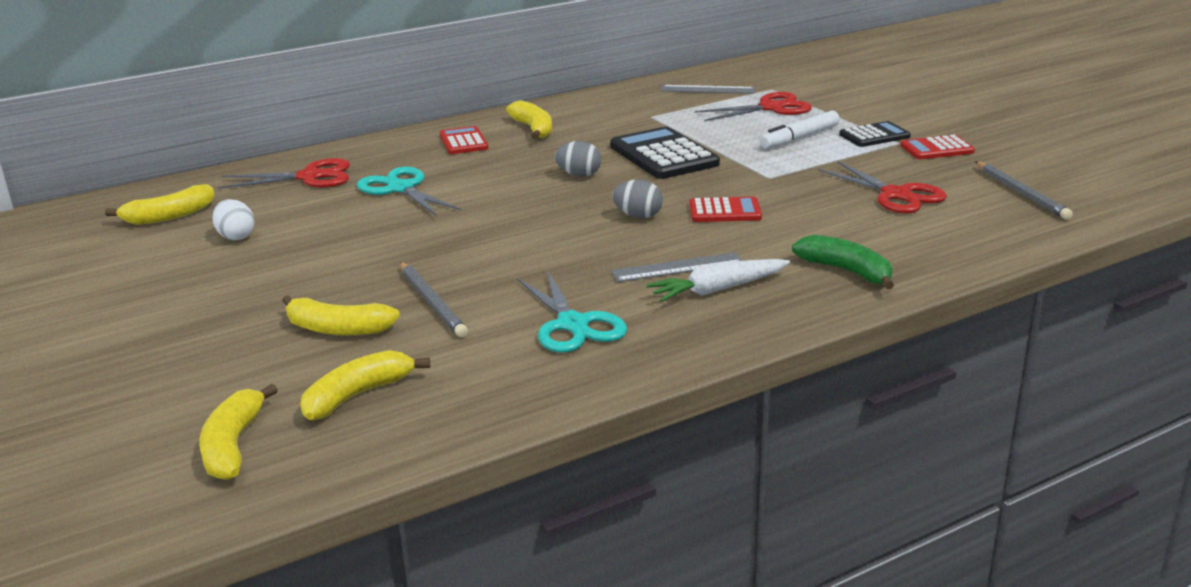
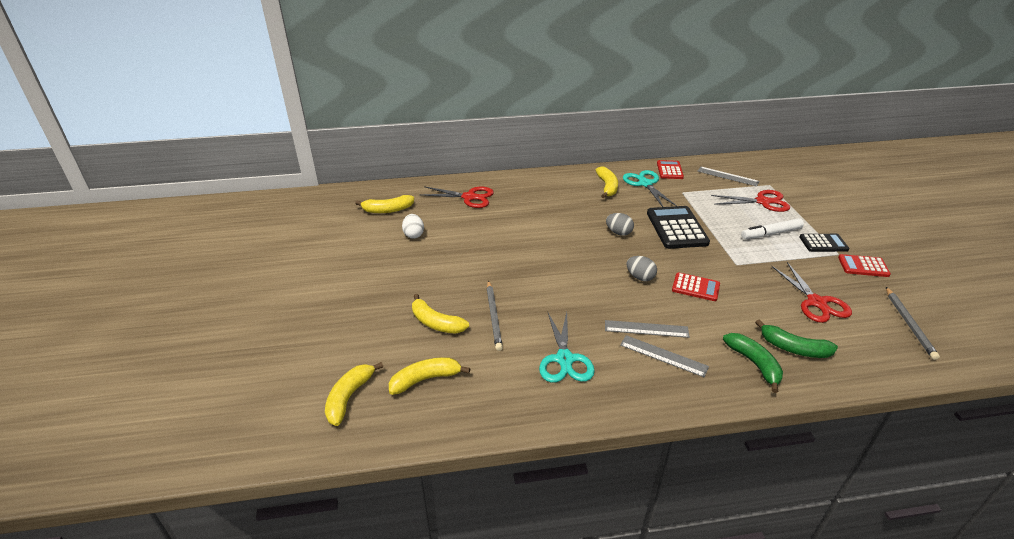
camera: 20 degrees right, 10 degrees up
turquoise scissors [357,167,462,216] -> turquoise scissors moved to [623,170,677,207]
red calculator [439,126,489,154] -> red calculator moved to [657,160,684,179]
white carrot [646,259,790,302] -> grey ruler [620,335,709,377]
none -> green banana [755,320,838,358]

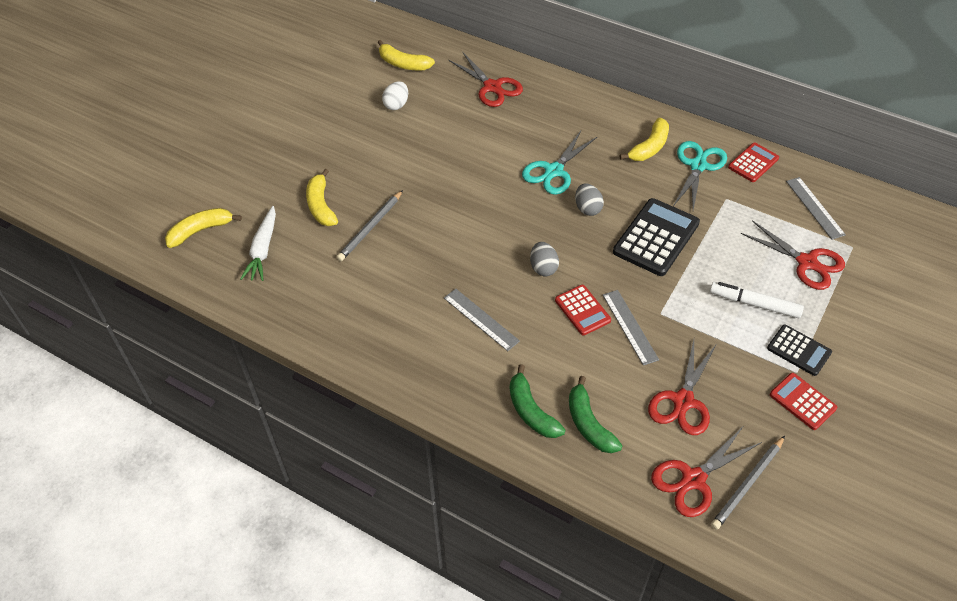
camera: 40 degrees right, 15 degrees up
yellow banana [389,357,470,395] -> white carrot [240,206,276,281]
turquoise scissors [539,312,595,383] -> turquoise scissors moved to [522,131,598,195]
grey ruler [620,335,709,377] -> grey ruler moved to [603,290,659,366]
green banana [723,333,783,393] -> green banana turned 135 degrees clockwise [510,364,566,438]
none -> red scissors [651,427,762,517]

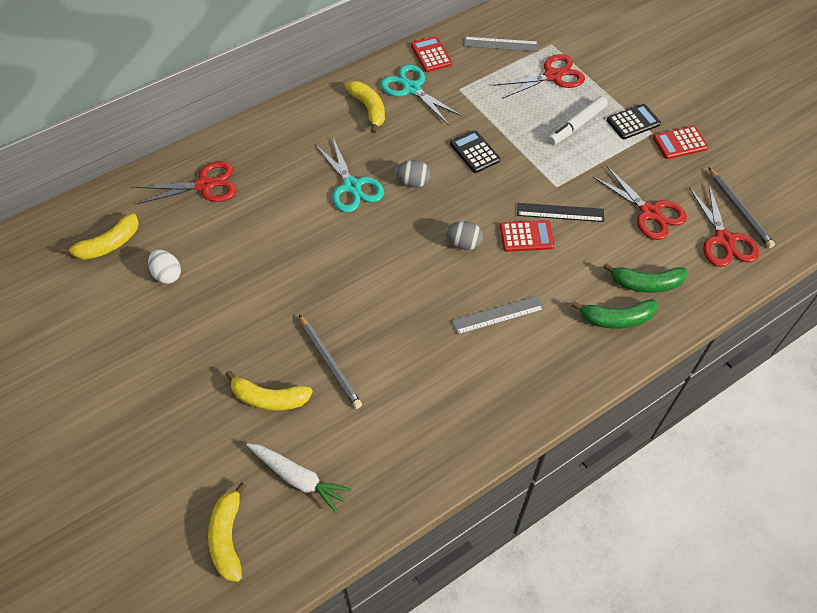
camera: 65 degrees left, 5 degrees up
grey ruler [603,290,659,366] -> black ruler [517,203,604,222]
black calculator [613,198,700,276] -> black calculator [450,130,500,173], size x0.58

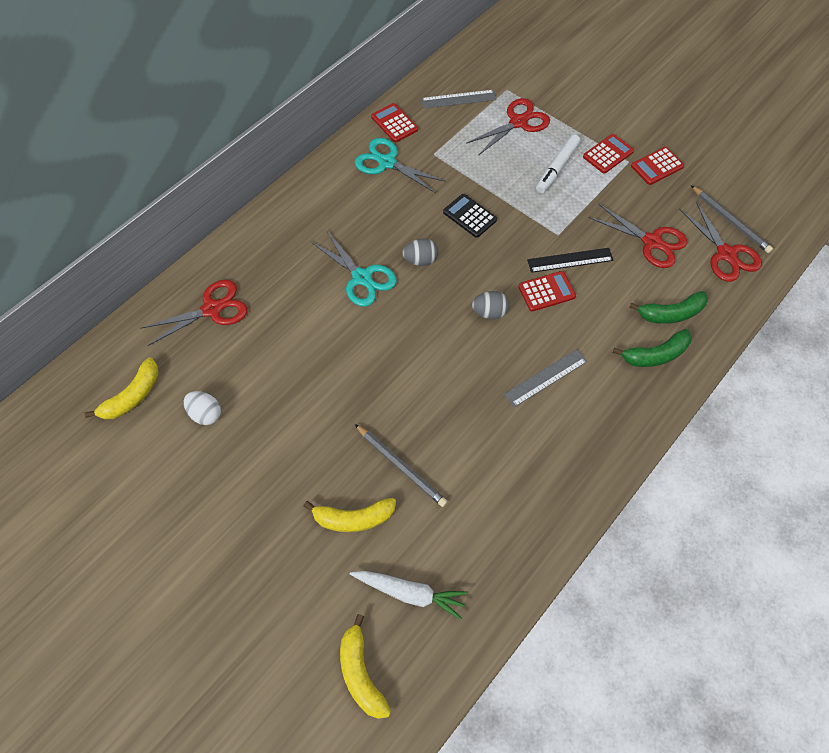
camera: 15 degrees left, 5 degrees up
yellow banana [345,81,385,133] -> none
black calculator [607,104,661,139] -> red calculator [583,134,634,174]

